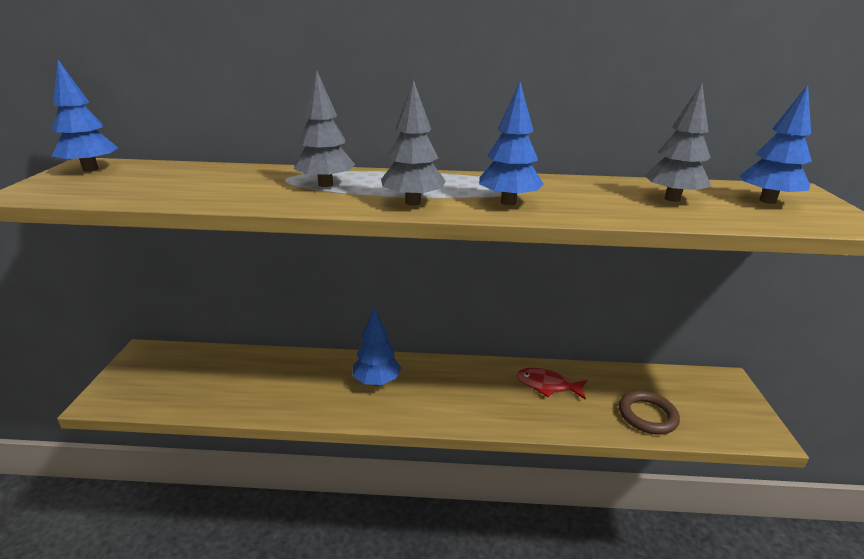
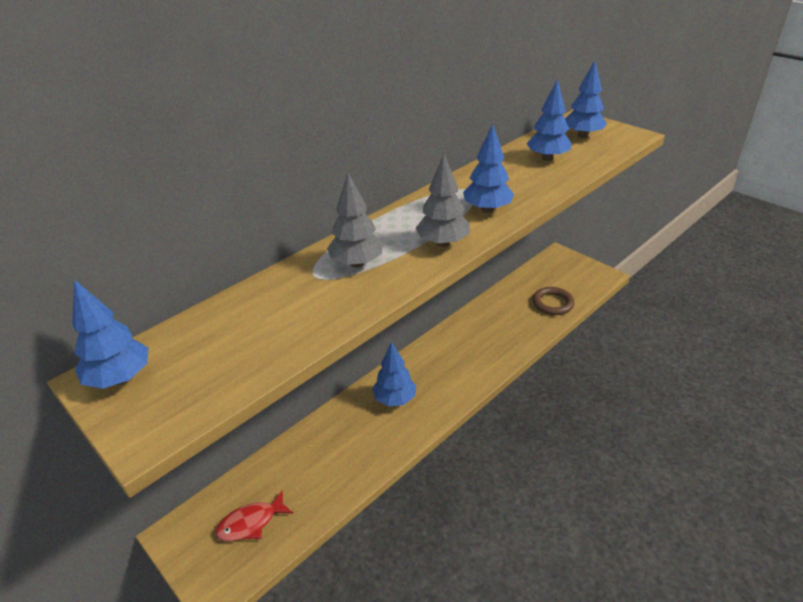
camera: 45 degrees left, 10 degrees up
red fish [517,368,587,400] -> red fish moved to [216,491,293,541]
grey tree [644,83,711,202] -> blue tree [526,79,571,161]

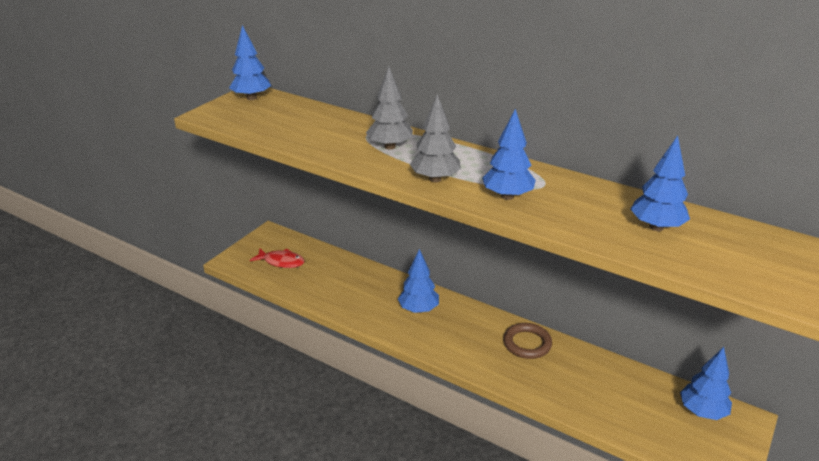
camera: 75 degrees right, 5 degrees down
red fish [216,491,293,541] -> red fish turned 150 degrees clockwise [250,248,305,268]
brown ring [532,287,574,315] -> brown ring moved to [503,323,552,359]
blue tree [565,60,607,138] -> blue tree moved to [680,347,732,420]

